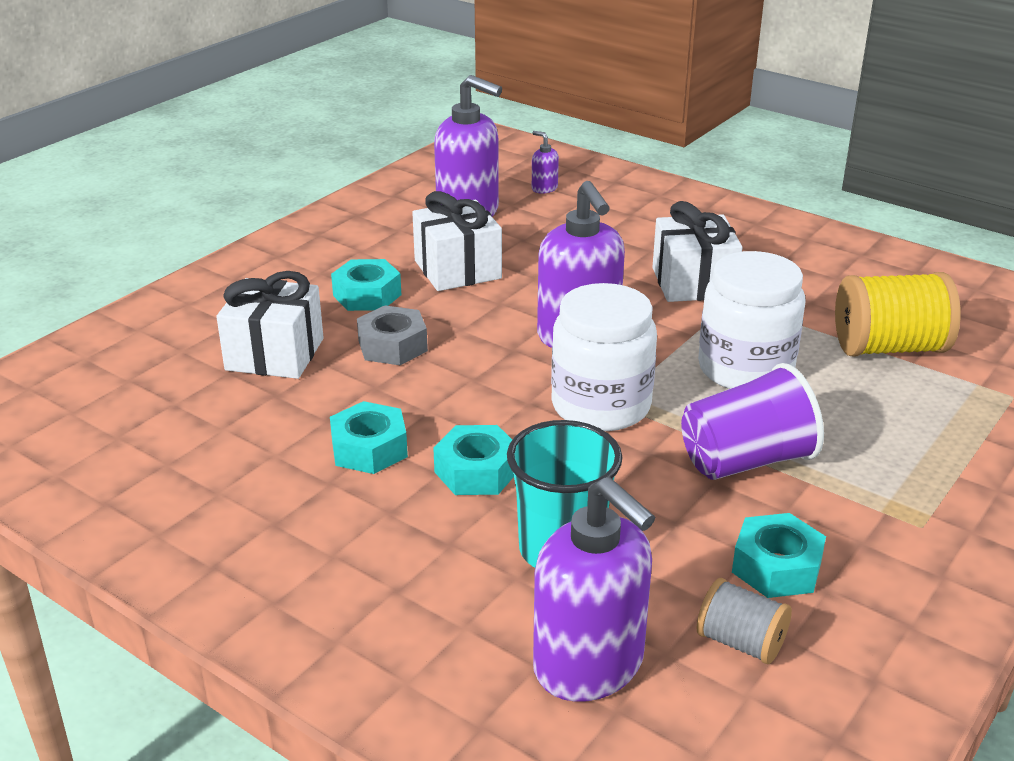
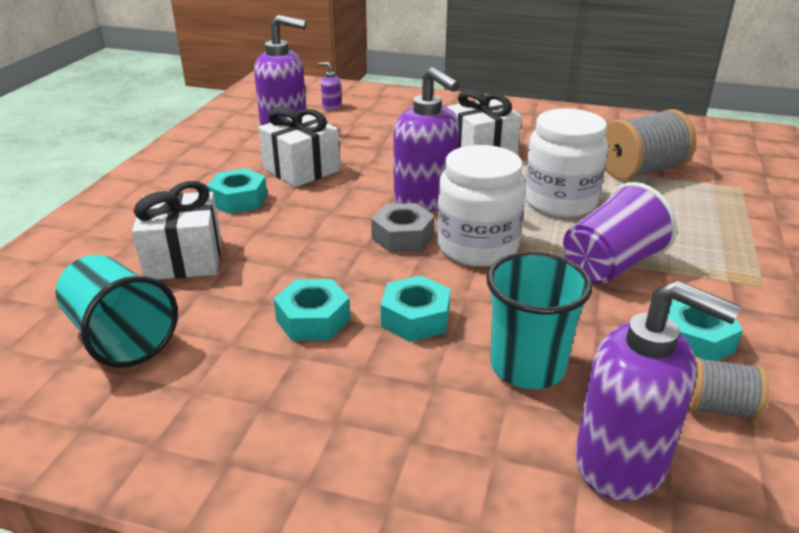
camera: 20 degrees left, 0 degrees up
grey nut [357,305,428,365] -> grey nut moved to [371,203,435,252]
yellow spool [835,272,961,357] -> grey spool [605,109,696,180]
none -> turquoise cup [56,255,178,368]

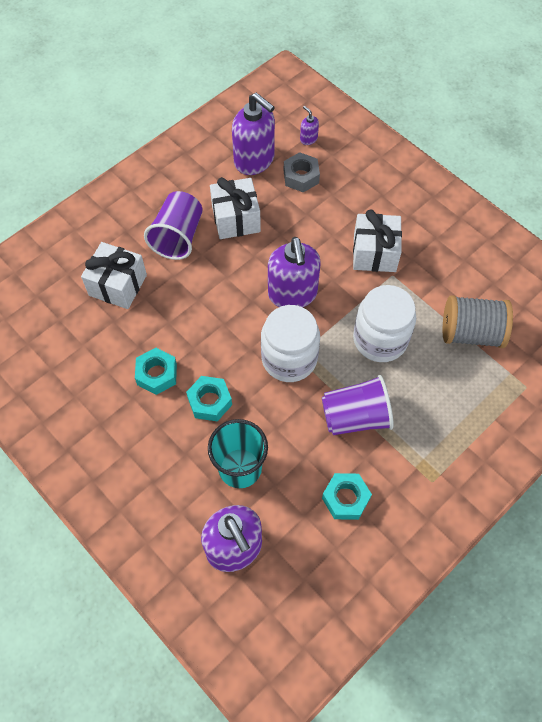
camera: 30 degrees right, 30 degrees up
turquoise cup [56,255,178,368] -> none
turquoise nut [207,168,267,214] -> purple cup [144,191,203,260]
grey nut [371,203,435,252] -> grey nut moved to [284,152,320,192]
grey spool [688,357,769,420] -> none

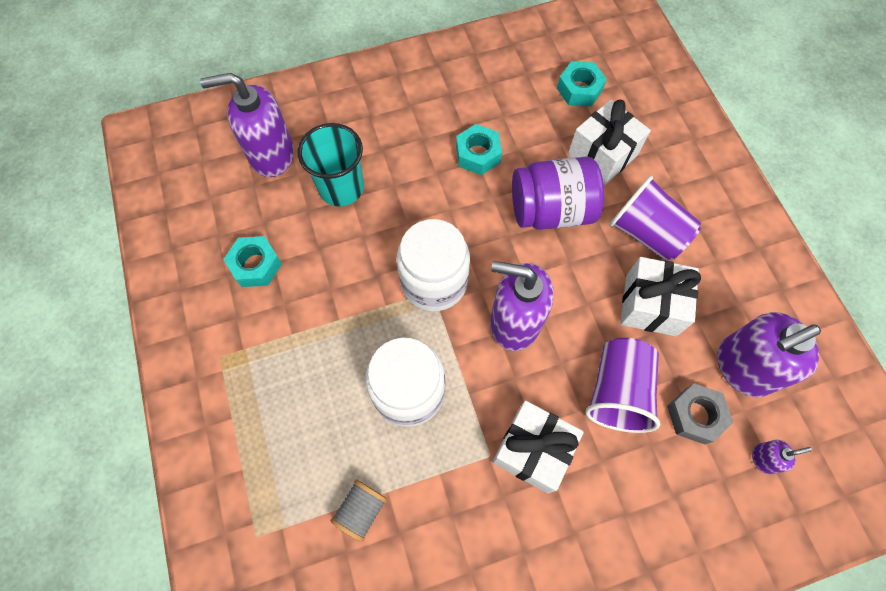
camera: 115 degrees right, 5 degrees up
turquoise nut [186,376,232,422] -> turquoise nut moved to [557,61,607,107]
purple cup [322,375,394,435] -> purple cup moved to [585,338,660,433]
grey spool [443,295,513,348] -> grey spool [330,479,387,542], size x0.56
none -> purple jar [512,157,604,230]

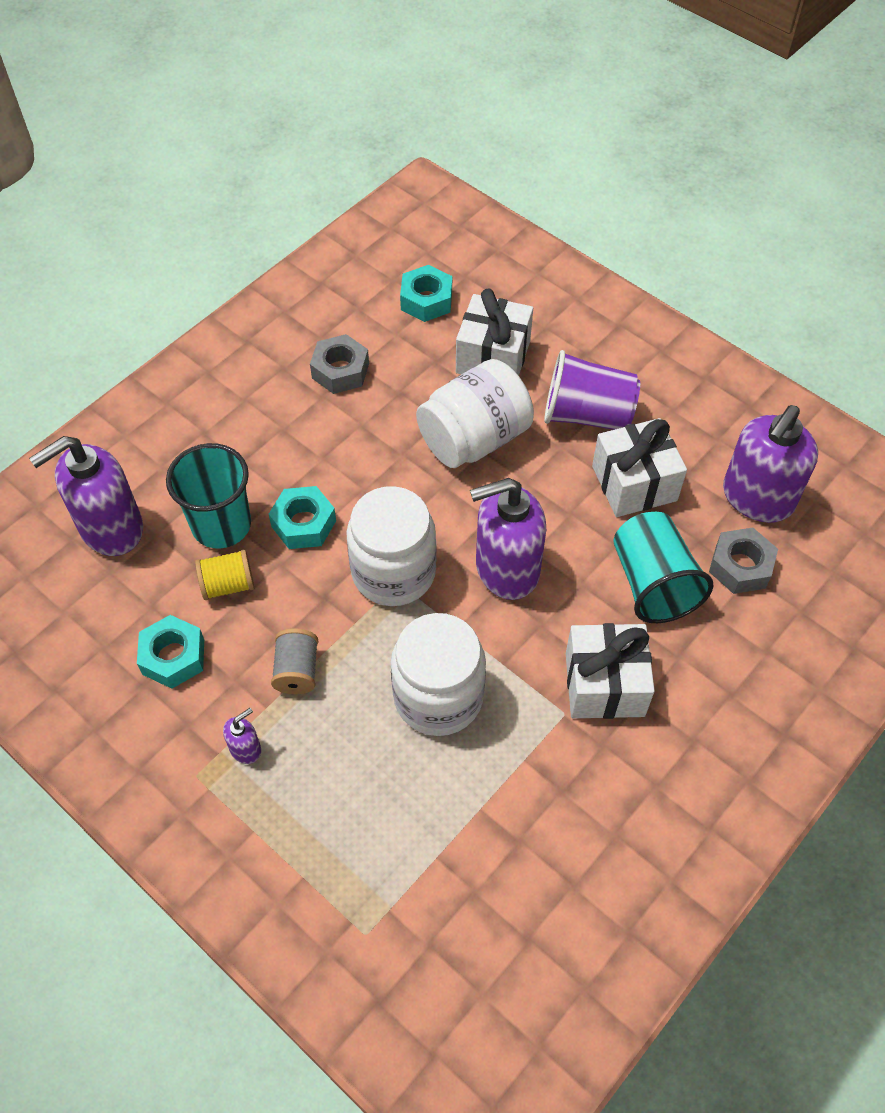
camera: 30 degrees left, 10 degrees down
grey spool [330,479,387,542] -> grey spool moved to [271,629,318,694]
turquoise nut [456,124,502,175] -> turquoise nut moved to [269,486,336,549]
purple jar [512,157,604,230] -> white jar [416,359,534,468]
purple cup [585,338,660,433] -> turquoise cup [613,512,713,623]
purple soap dispenser [752,440,812,474] -> purple soap dispenser moved to [223,708,261,764]
none -> yellow spool [195,550,254,600]
none -> grey nut [310,334,369,394]

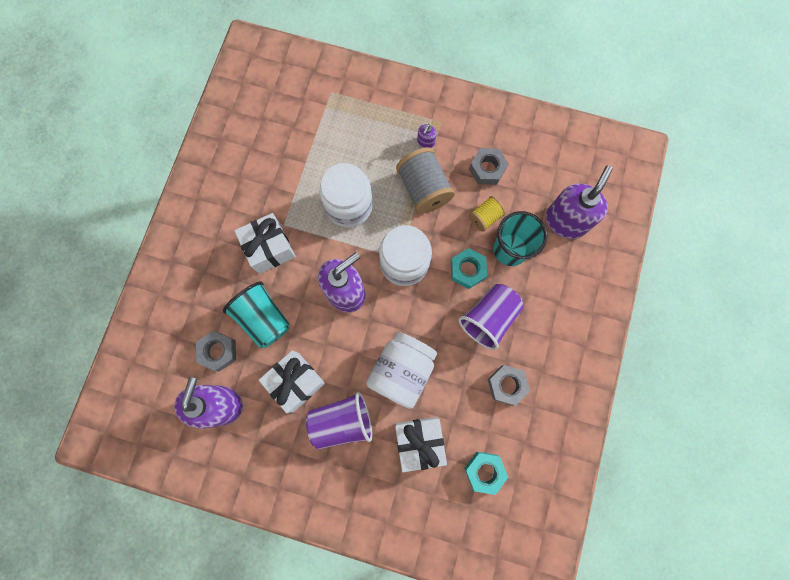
camera: 155 degrees right, 20 degrees up
turquoise nut [137,615,204,689] -> grey nut [469,148,509,185]
grey spool [271,629,318,694] -> grey spool [396,147,455,214], size x1.77
none -> purple cup [458,284,524,350]

